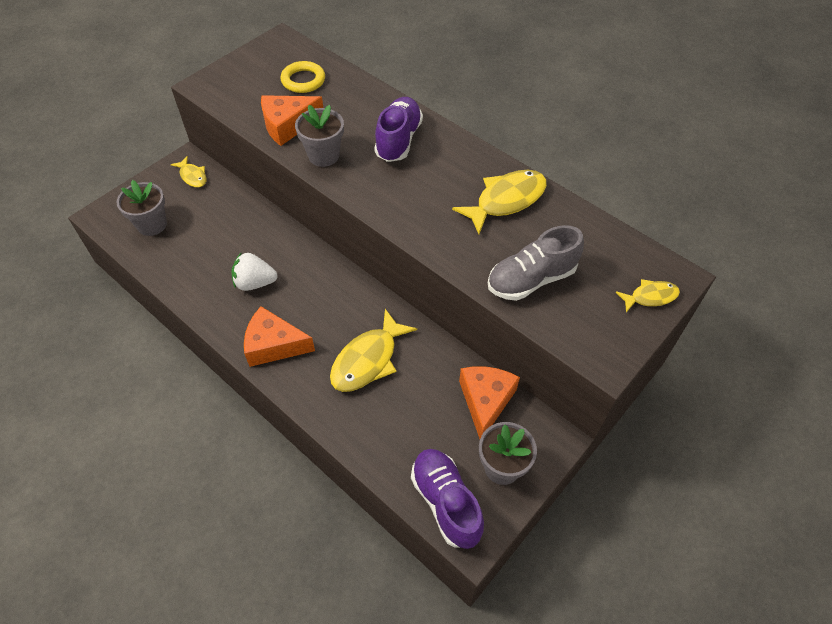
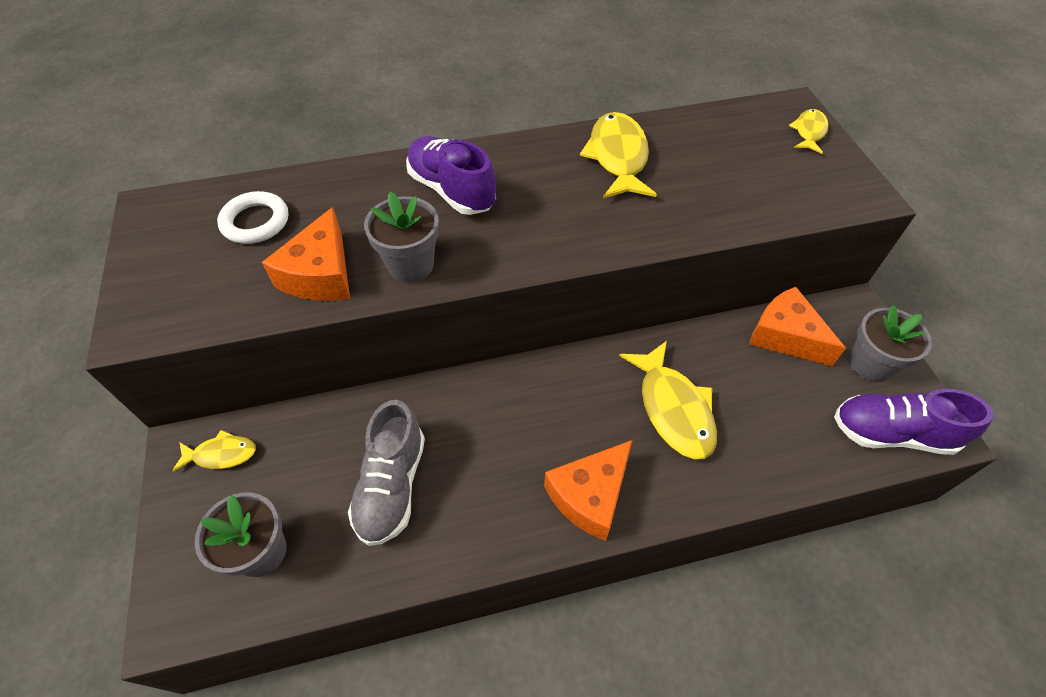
camera: 55 degrees left, 0 degrees up
white strawberry [231,253,278,291] -> none
yellow ring [281,61,325,93] -> white ring [217,191,288,244]
grey shoe [488,225,584,301] -> grey shoe moved to [348,400,425,546]

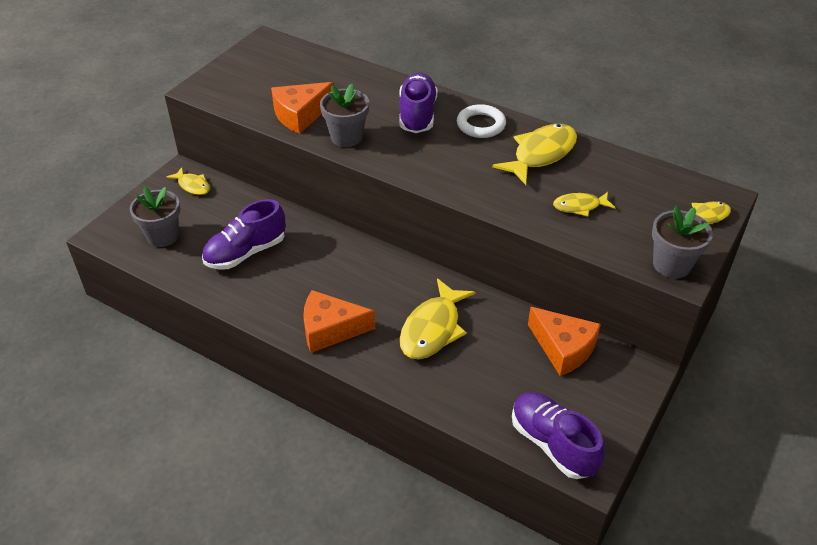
camera: 45 degrees right, 10 degrees down
white ring [217,191,288,244] -> white ring moved to [457,104,506,138]
grey shoe [348,400,425,546] -> purple shoe [202,199,285,270]
orange cheese [749,287,846,366] -> orange cheese turned 135 degrees clockwise [528,307,601,376]
grey flower pot [849,305,932,382] -> grey flower pot moved to [652,206,713,278]
none -> yellow fish [553,192,616,216]

